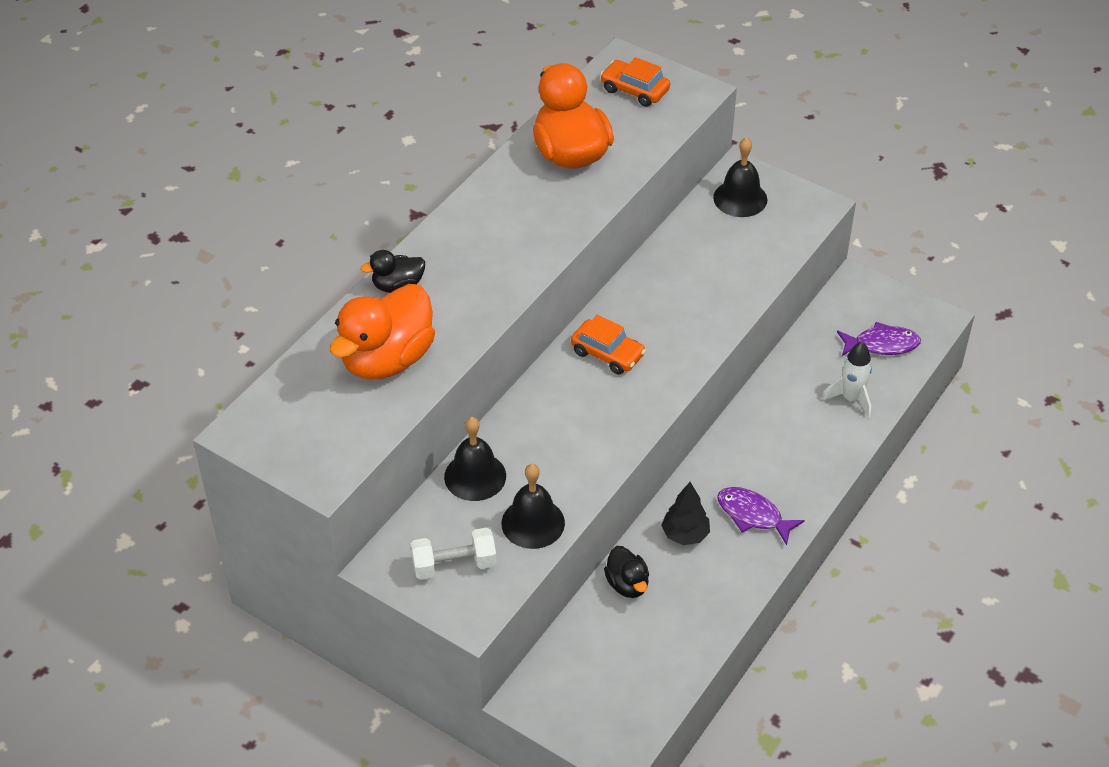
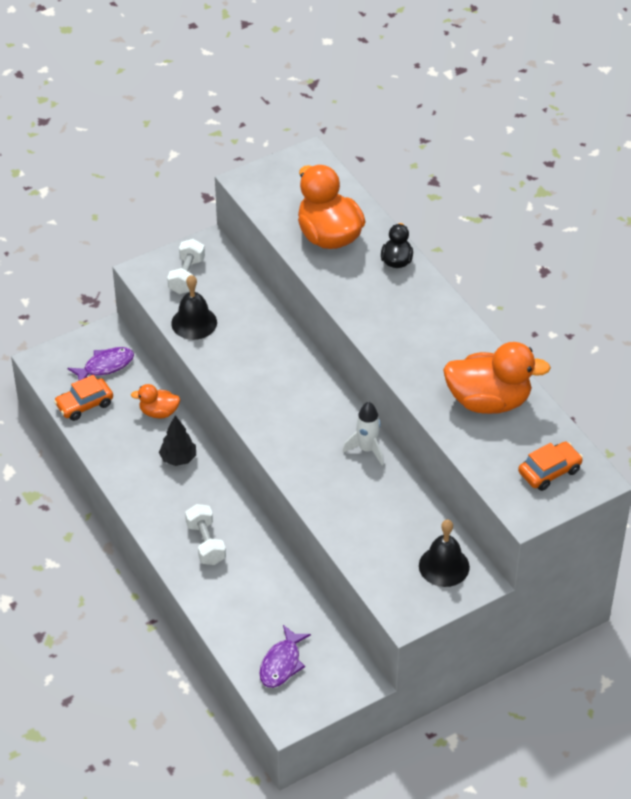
camera: 115 degrees right, 0 degrees up
black bell [444,417,506,501] -> none
orange car [571,315,646,375] -> orange car moved to [54,375,113,421]
black duck [604,546,649,598] -> orange duck [131,384,180,418]
purple fish [717,487,805,545] -> purple fish moved to [67,347,134,380]
white rocket [823,342,872,418] -> white rocket moved to [343,401,384,465]
none -> white dumbbell [185,504,226,565]

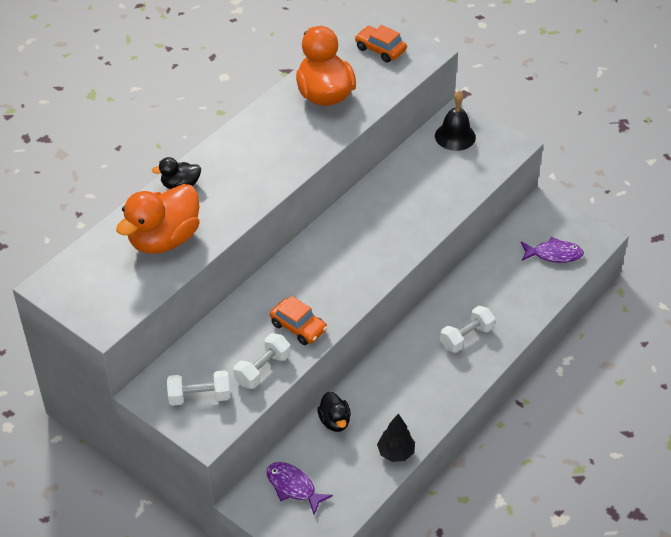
camera: 110 degrees left, 0 degrees up
orange car [54,375,113,421] -> orange car moved to [270,296,327,345]
orange duck [131,384,180,418] -> black duck [317,392,351,432]
black tree [159,415,196,466] -> black tree moved to [377,414,415,462]
black bell [171,275,217,340] -> white dumbbell [234,333,291,389]
white rocket [343,401,384,465] -> none

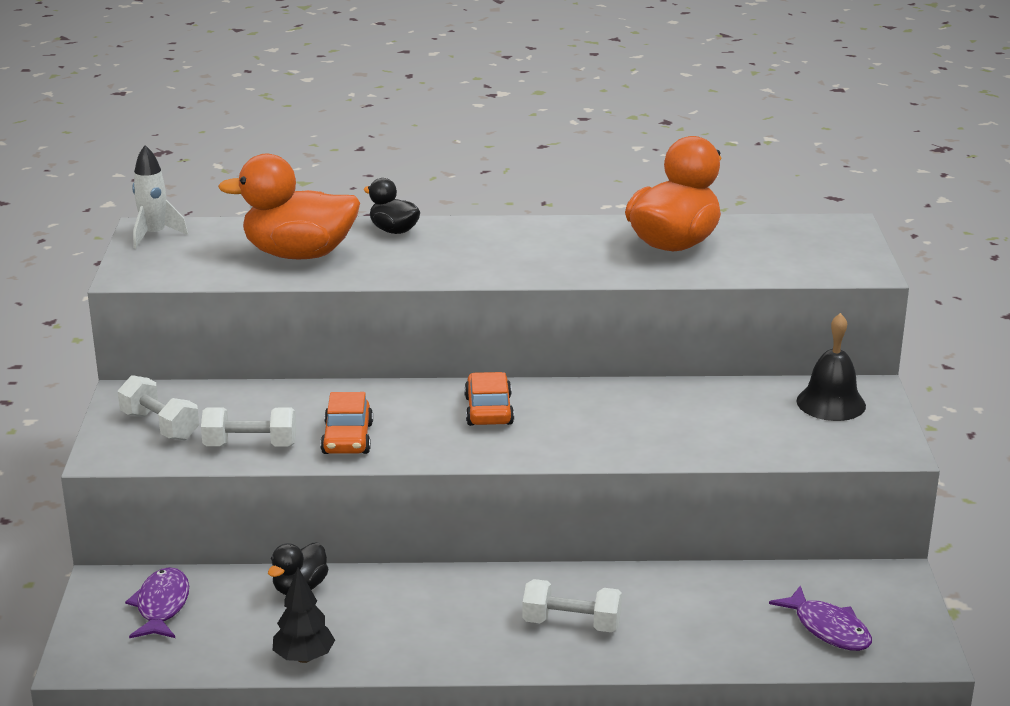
camera: 50 degrees right, 20 degrees down
orange car [355,25,407,63] -> orange car moved to [464,372,514,426]
none -> white rocket [132,145,188,248]

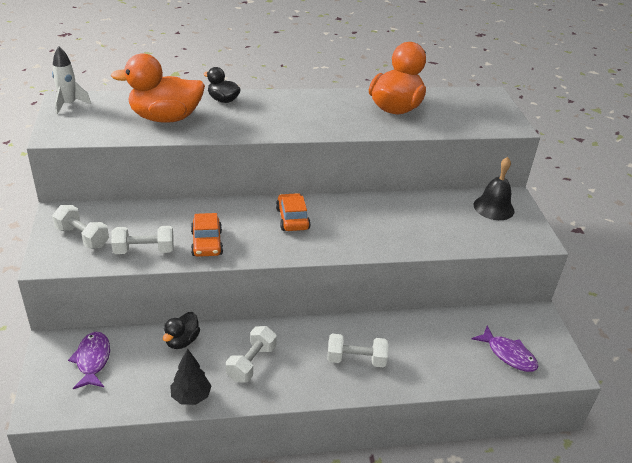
camera: 10 degrees left, 10 degrees up
none -> white dumbbell [226,326,277,382]

